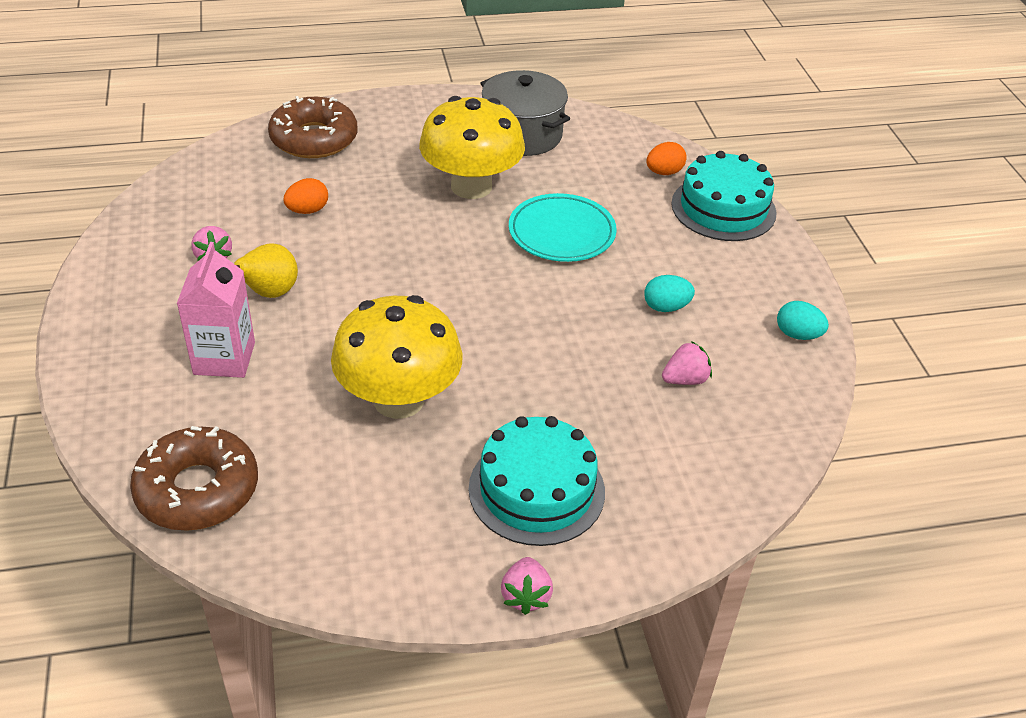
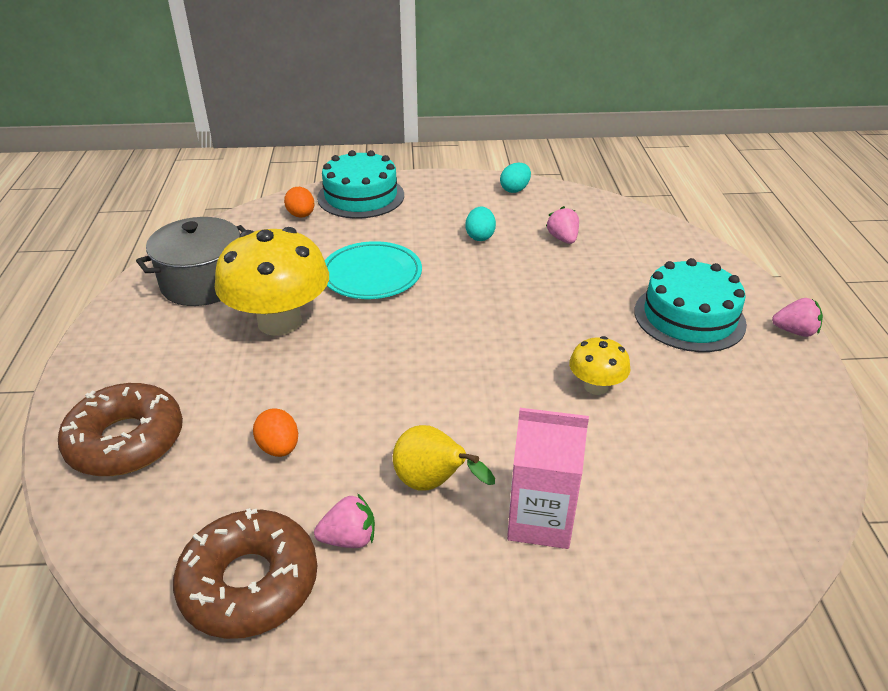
camera: 80 degrees left, 5 degrees down
brown donut [130,426,258,531] -> brown donut moved to [173,508,318,639]
yellow mushroom [331,295,463,419] -> yellow mushroom [569,336,630,395], size x0.49

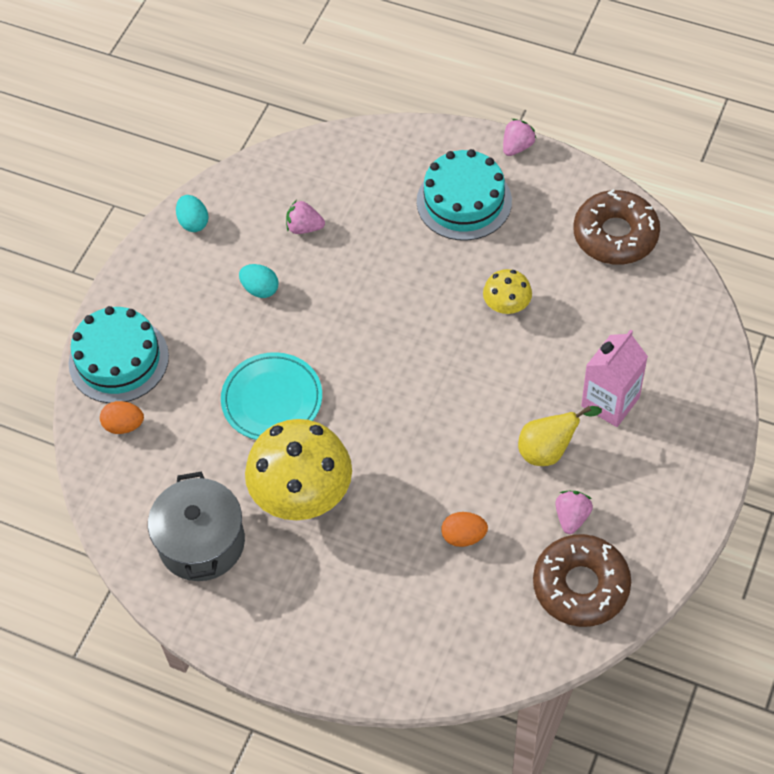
camera: 60 degrees left, 20 degrees up
brown donut [58,383,183,476] -> brown donut moved to [573,189,660,265]

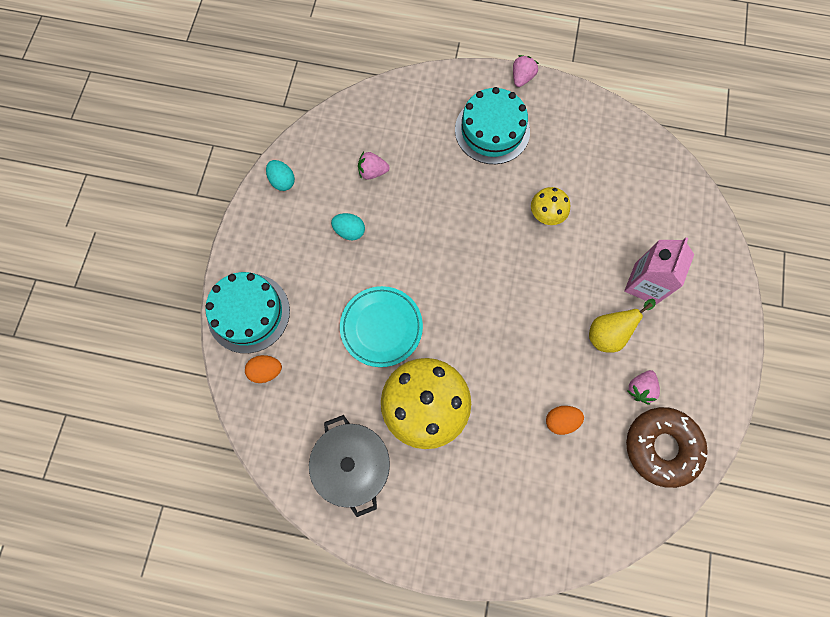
camera: 15 degrees left, 15 degrees up
pink strawberry [555,491,593,534] -> pink strawberry turned 150 degrees counterclockwise [627,370,660,405]
brown donut [573,189,660,265] -> none

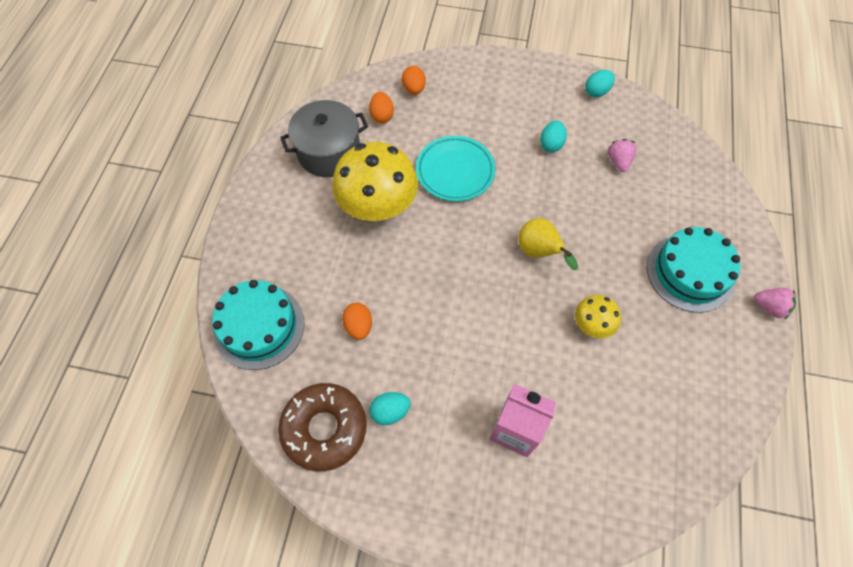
camera: 90 degrees right, 10 degrees down
turquoise cake [205,272,290,353] -> turquoise cake moved to [212,280,305,370]
yellow pear [589,299,656,353] -> yellow pear moved to [519,218,578,270]
pink strawberry [627,370,660,405] -> turquoise egg [369,392,411,425]
none -> orange egg [369,92,394,123]

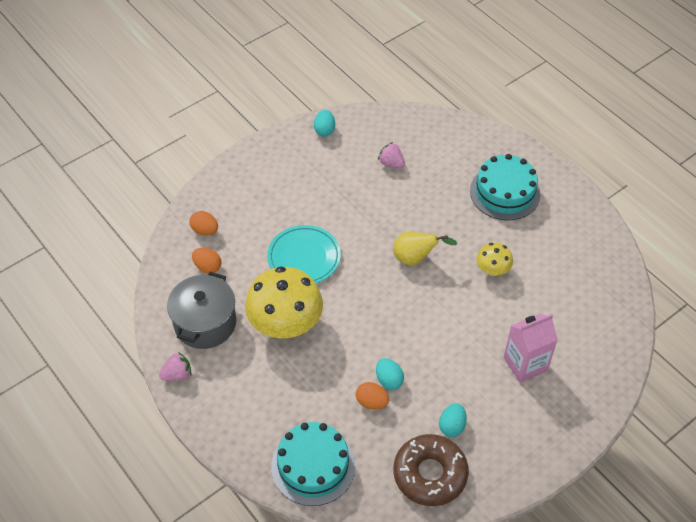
camera: 50 degrees left, 10 degrees down
turquoise egg [540,121,567,152] -> turquoise egg moved to [376,358,404,390]
pink strawberry [754,288,796,320] -> pink strawberry moved to [159,352,191,381]

